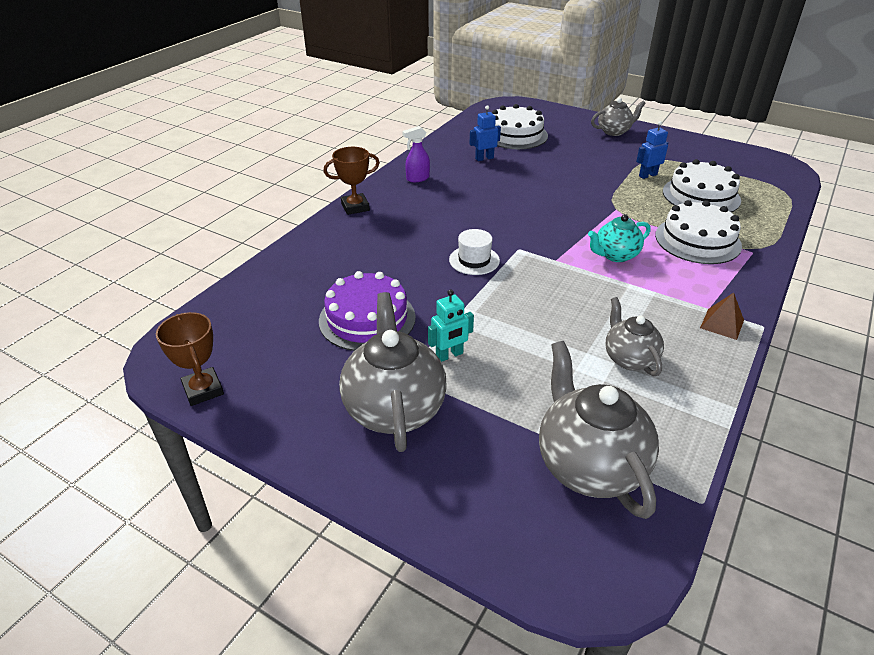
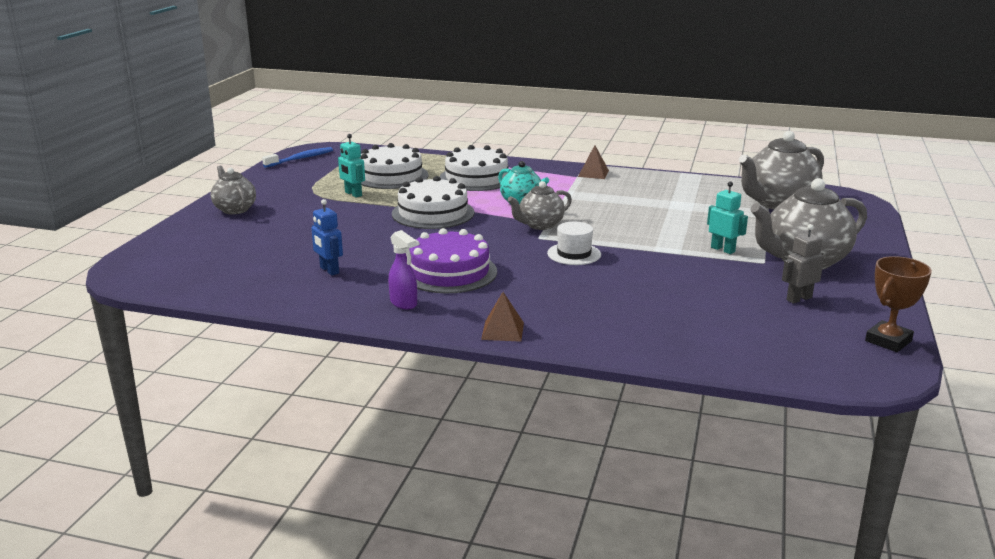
camera: 105 degrees left, 15 degrees down
purple cake [319,271,416,351] -> purple cake moved to [409,228,497,293]
brown trophy [324,147,380,215] -> brown pyramid [481,292,524,342]
white cake [492,104,548,149] -> white cake moved to [392,176,474,229]
grey teapot [605,297,664,376] -> grey teapot moved to [508,181,572,230]
blue robot [636,121,668,179] -> turquoise robot [338,134,365,198]
none -> blue toothbrush [262,147,333,168]
none -> grey robot [782,224,824,304]

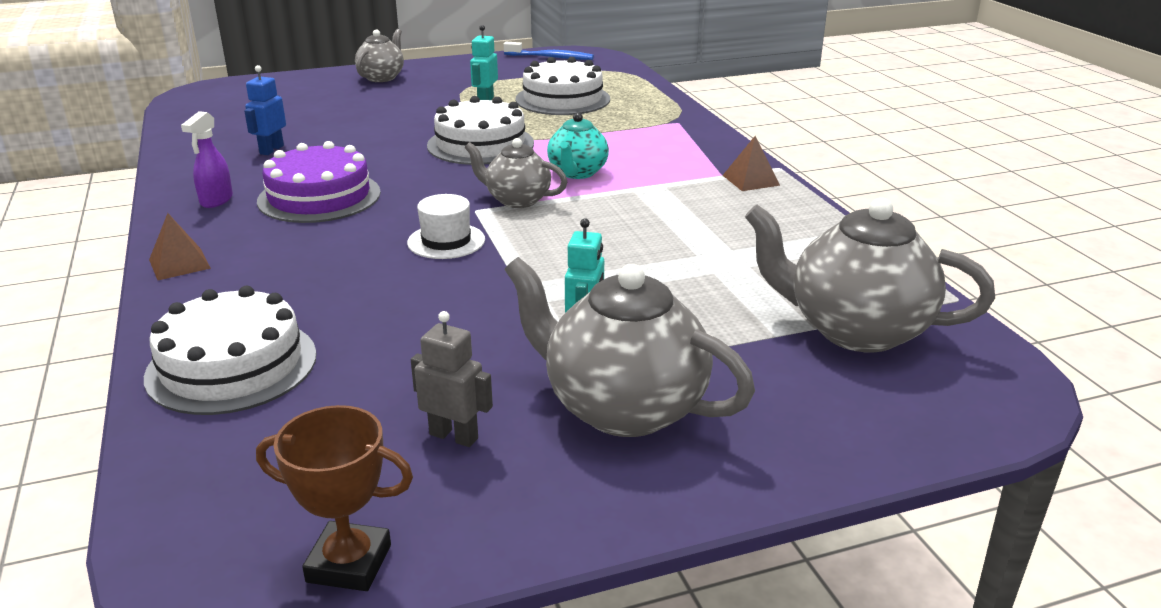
camera: 55 degrees right, 5 degrees up
white cake [440,145,508,191] -> white cake moved to [144,286,316,415]

